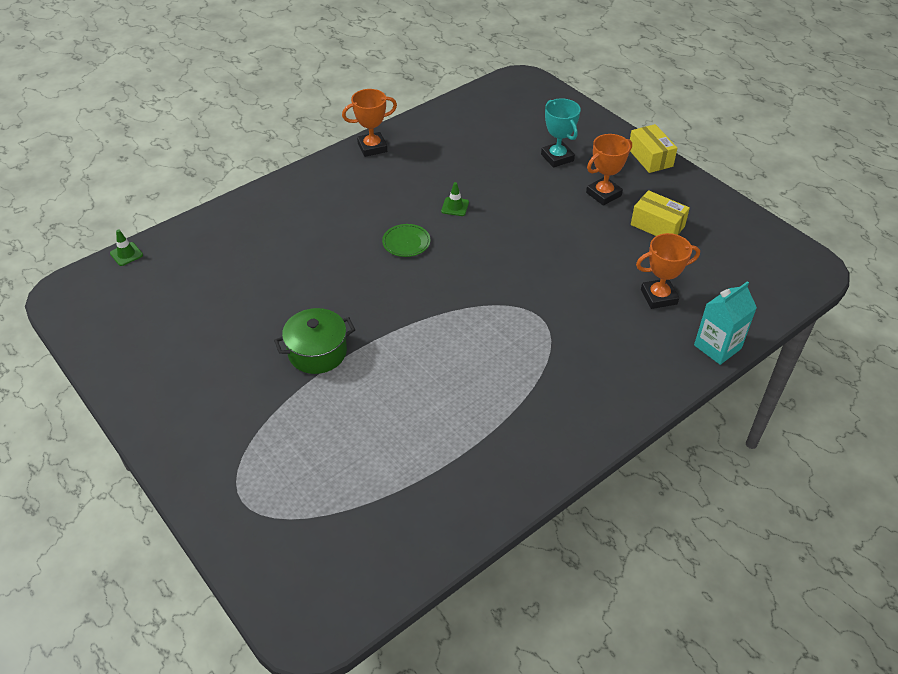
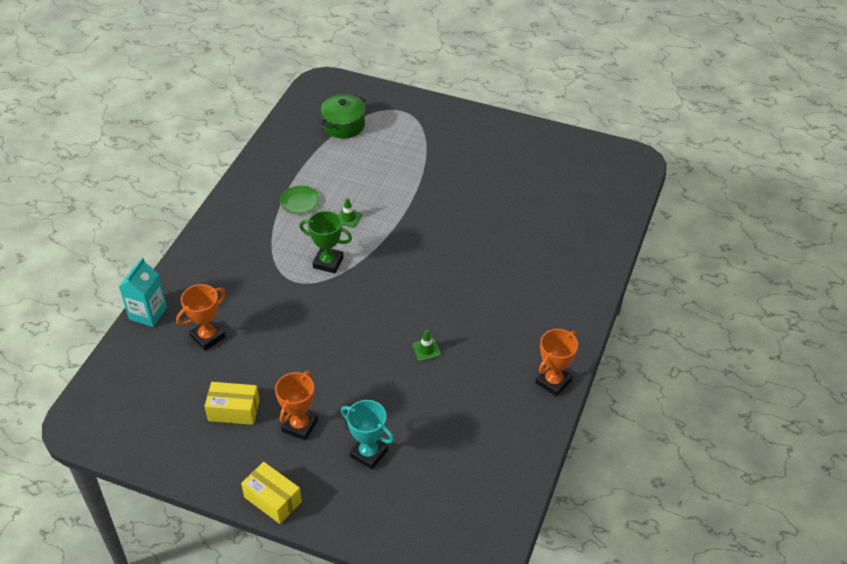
camera: 150 degrees right, 0 degrees up
green traffic cone [110,230,143,266] -> green traffic cone moved to [339,198,362,228]
green pot [274,308,355,374] -> green pot moved to [320,94,366,139]
green plate [382,224,431,257] -> green plate moved to [279,186,320,214]
none -> green trophy [299,211,352,273]

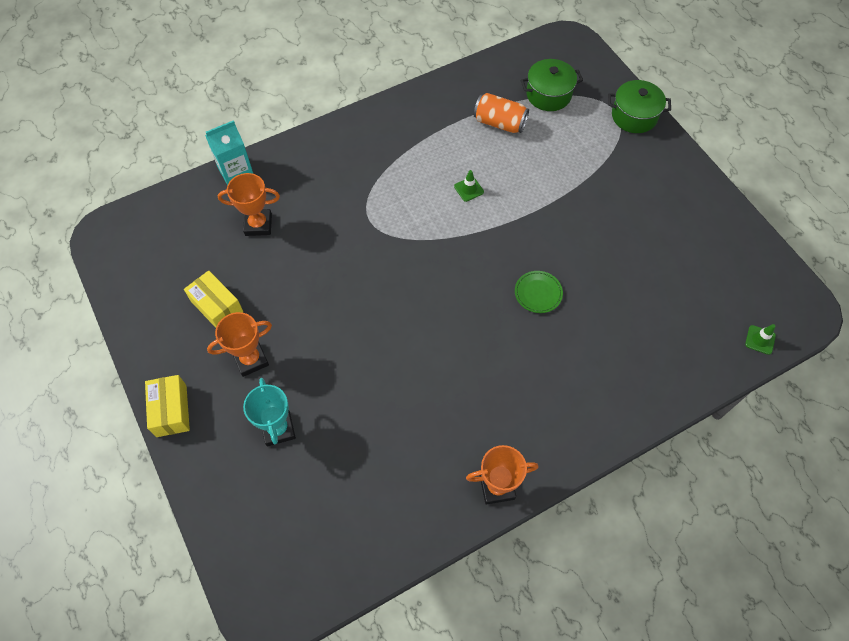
camera: 40 degrees right, 15 degrees up
green plate [279,186,320,214] -> green plate moved to [515,271,563,313]
green trophy [299,211,352,273] -> none
green traffic cone [412,330,441,361] -> green traffic cone moved to [745,324,776,355]
none -> orange can [474,93,529,133]
none -> green pot [608,80,671,133]

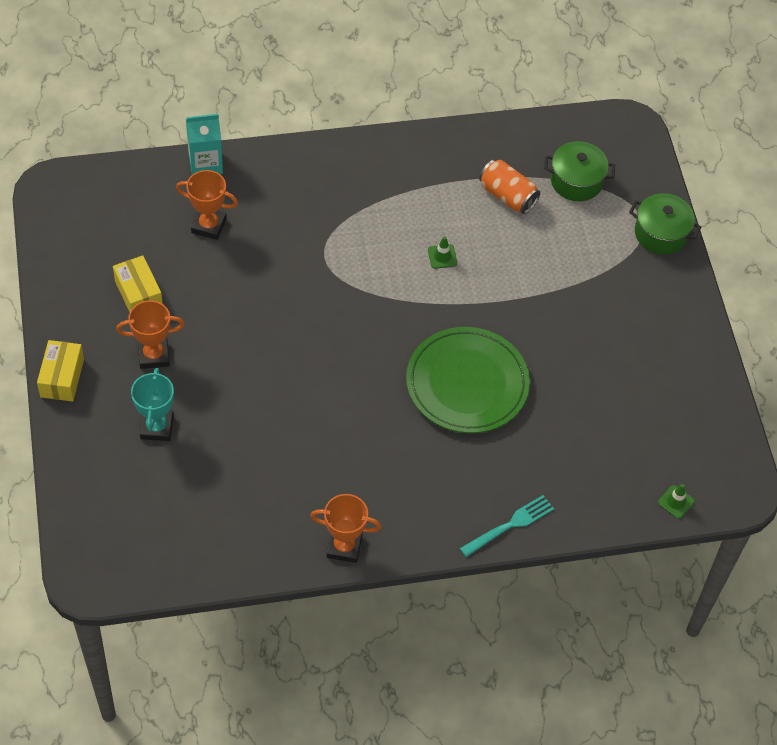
camera: 15 degrees right, 5 degrees down
green plate [515,271,563,313] -> green plate [406,327,530,433], size x2.36
none -> turquoise fork [460,495,554,557]

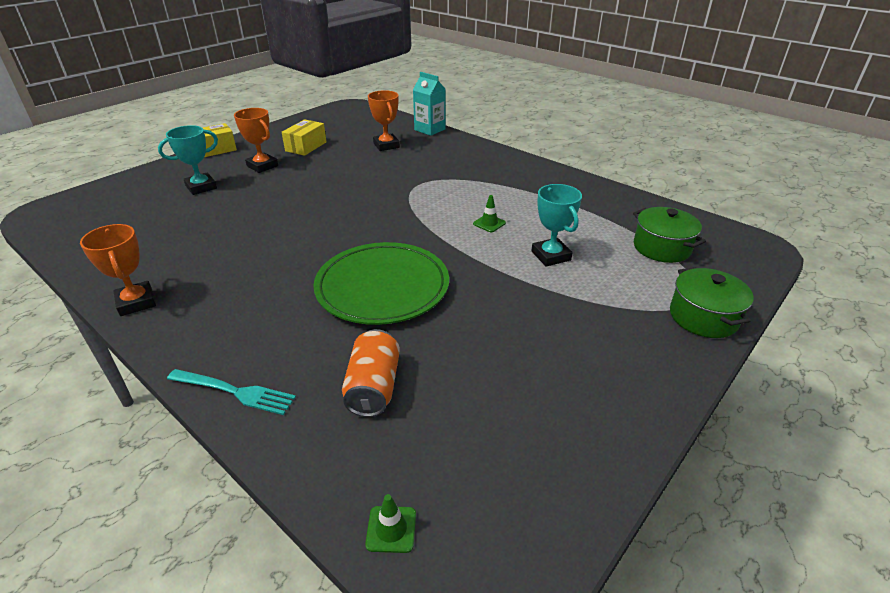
camera: 55 degrees right, 20 degrees down
orange can [479,159,540,214] -> orange can moved to [342,329,400,417]
none -> turquoise trophy [531,184,582,267]

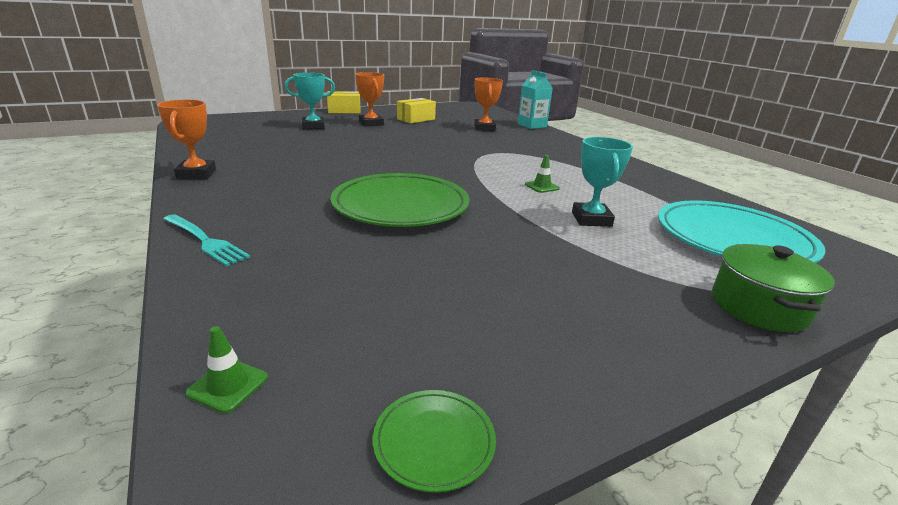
camera: 20 degrees right, 10 degrees down
orange can [342,329,400,417] -> none
green pot [633,207,706,263] -> turquoise plate [658,200,826,263]
none -> green plate [373,390,496,493]

